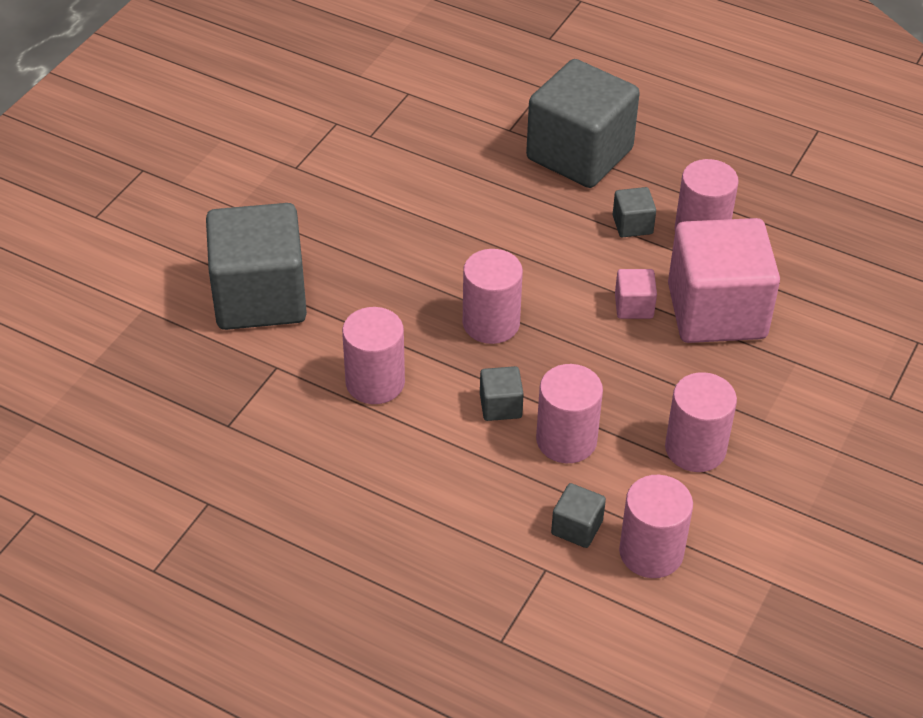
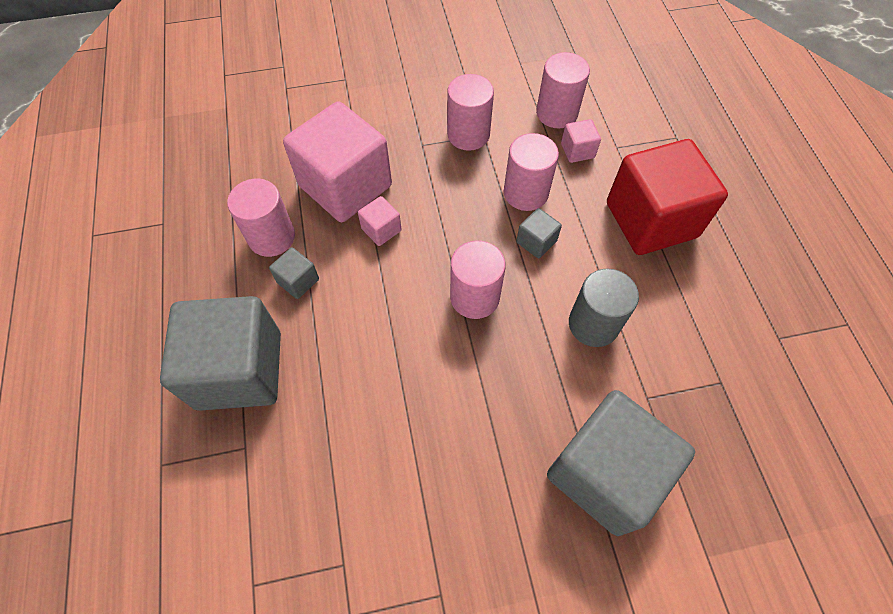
camera: 130 degrees left, 15 degrees up
pink cylinder [342,307,405,404] -> grey cylinder [569,269,639,347]
grey cube [551,483,606,548] -> pink cube [561,119,601,163]
none -> red cube [607,139,728,255]

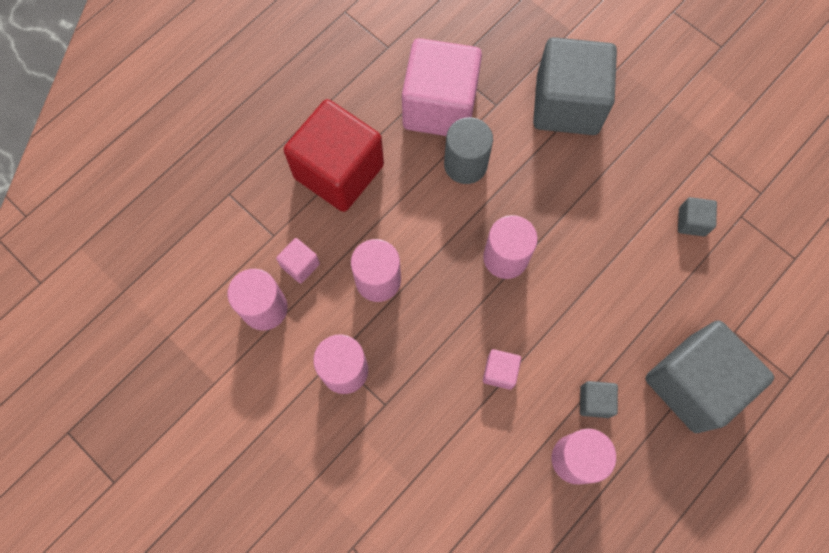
camera: 125 degrees left, 10 degrees up
pink cube [283,102,392,222] -> pink cube moved to [402,38,482,136]
grey cube [516,208,562,258] -> grey cube moved to [678,197,717,236]

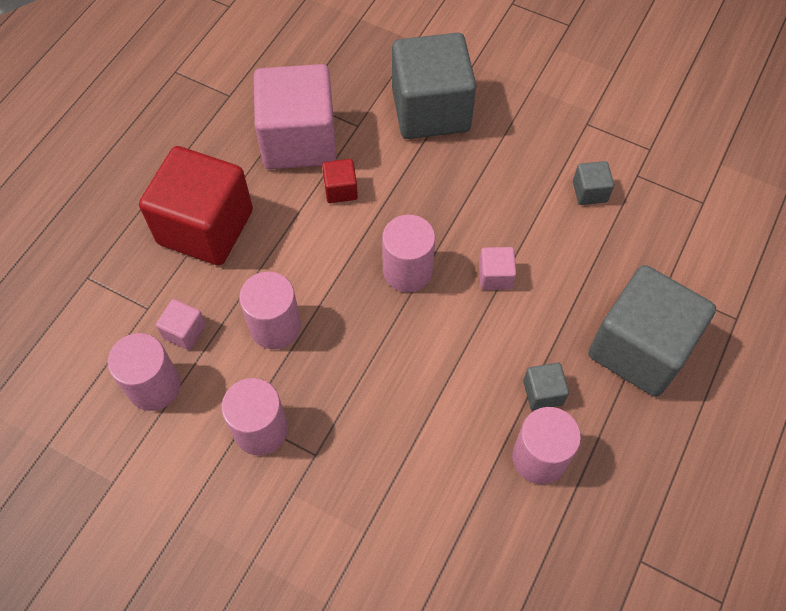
camera: 15 degrees left, 10 degrees down
grey cylinder [444,117,493,184] -> red cube [322,159,358,203]
pink cube [483,349,521,390] -> pink cube moved to [479,247,516,290]

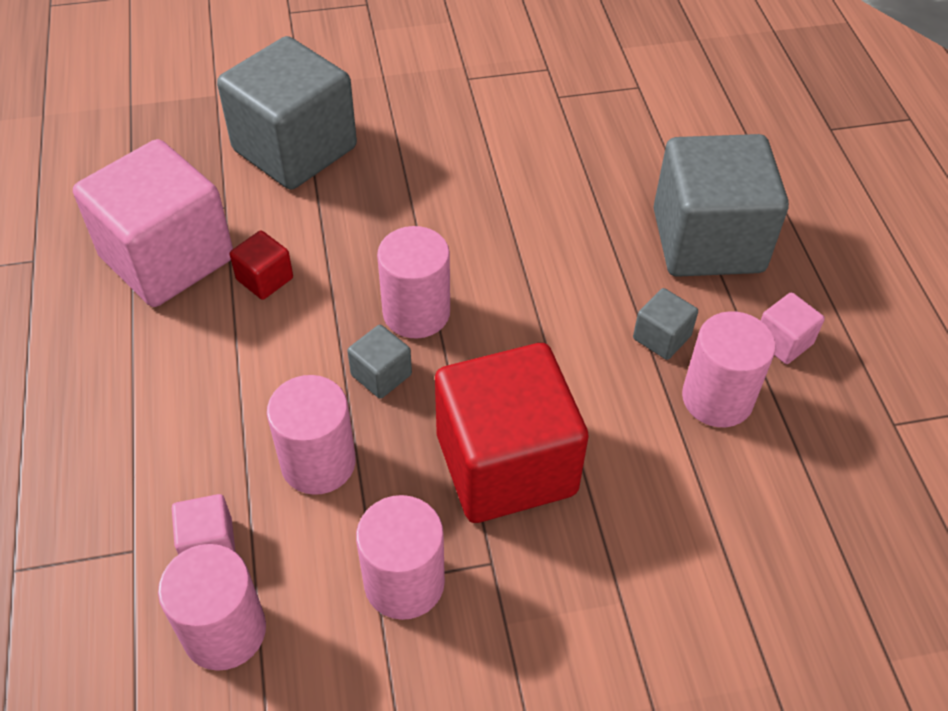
camera: 40 degrees left, 10 degrees down
red cube [139,146,253,265] -> red cube moved to [435,343,589,523]
pink cube [479,247,516,290] -> pink cube moved to [760,292,825,364]
grey cube [573,161,614,205] -> grey cube moved to [347,325,412,399]

